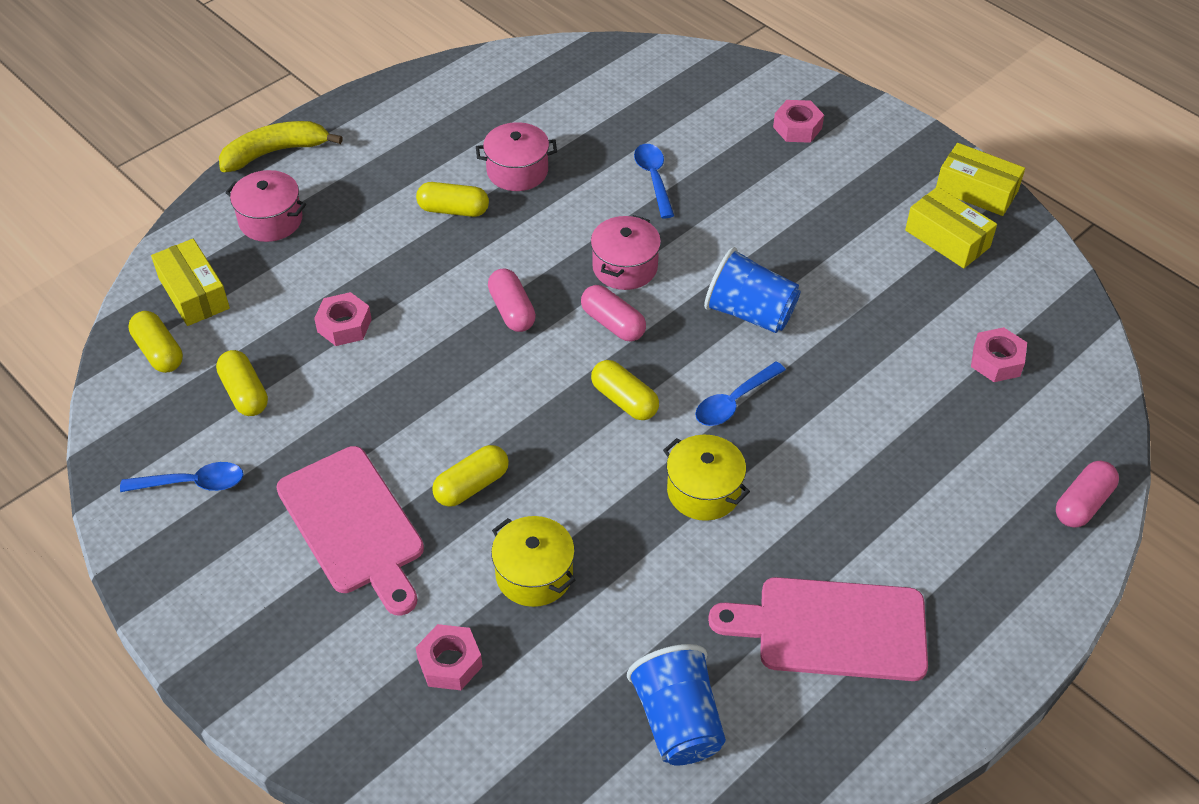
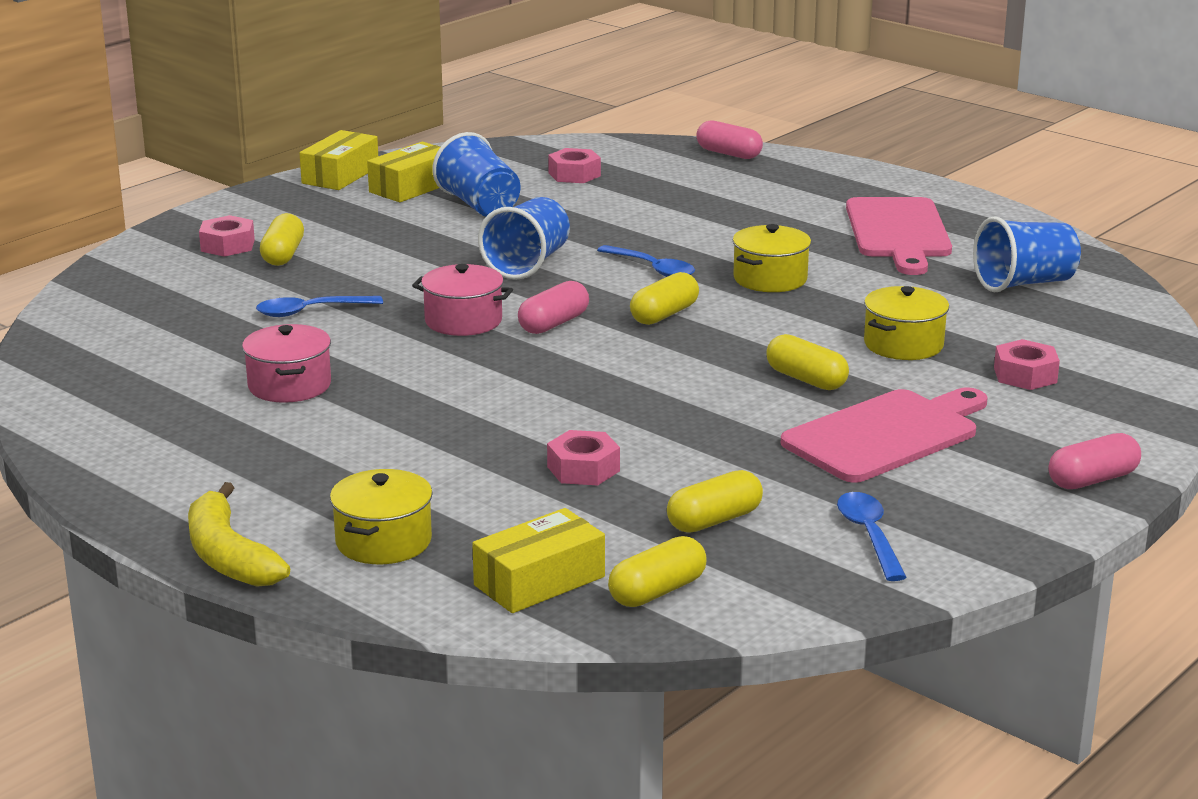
camera: 95 degrees left, 25 degrees down
pink pot [225,170,306,242] -> yellow pot [330,469,432,564]
yellow capsule [416,182,489,217] -> yellow capsule moved to [260,213,304,266]
pink capsule [488,268,536,332] -> pink capsule moved to [1048,433,1141,489]
none -> blue cup [432,132,521,216]

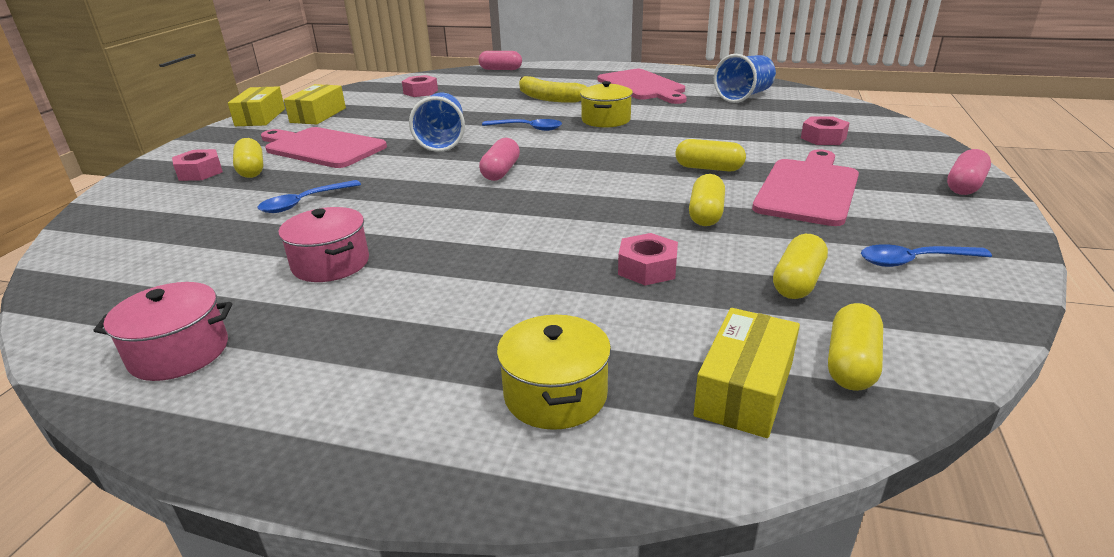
camera: 25 degrees left, 5 degrees up
yellow banana [188,482,290,587] -> yellow banana moved to [519,76,587,103]
pink pot [412,264,513,336] -> pink pot moved to [94,282,232,381]
blue cup [432,132,521,216] -> none
yellow capsule [630,272,699,325] -> yellow capsule moved to [689,174,725,226]
blue spoon [837,492,907,581] -> blue spoon turned 60 degrees counterclockwise [861,244,992,267]
yellow pot [864,286,949,360] -> none
none -> pink cutting board [261,127,387,168]

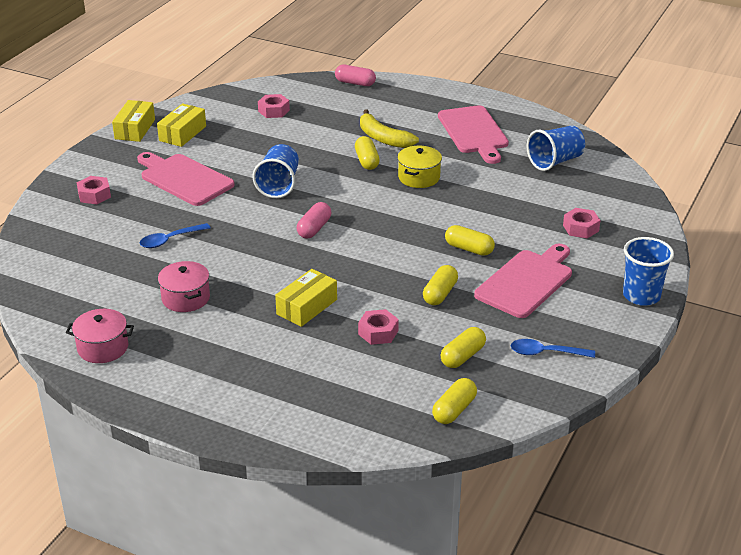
camera: 10 degrees right, 5 degrees up
yellow capsule [233,138,264,178] -> yellow capsule moved to [355,136,380,170]
blue spoon [482,119,562,131] -> none
yellow pot [497,315,611,430] -> none
yellow box [694,308,800,438] -> yellow box moved to [275,269,337,327]
pink capsule [947,149,991,195] -> blue cup [623,237,674,306]

